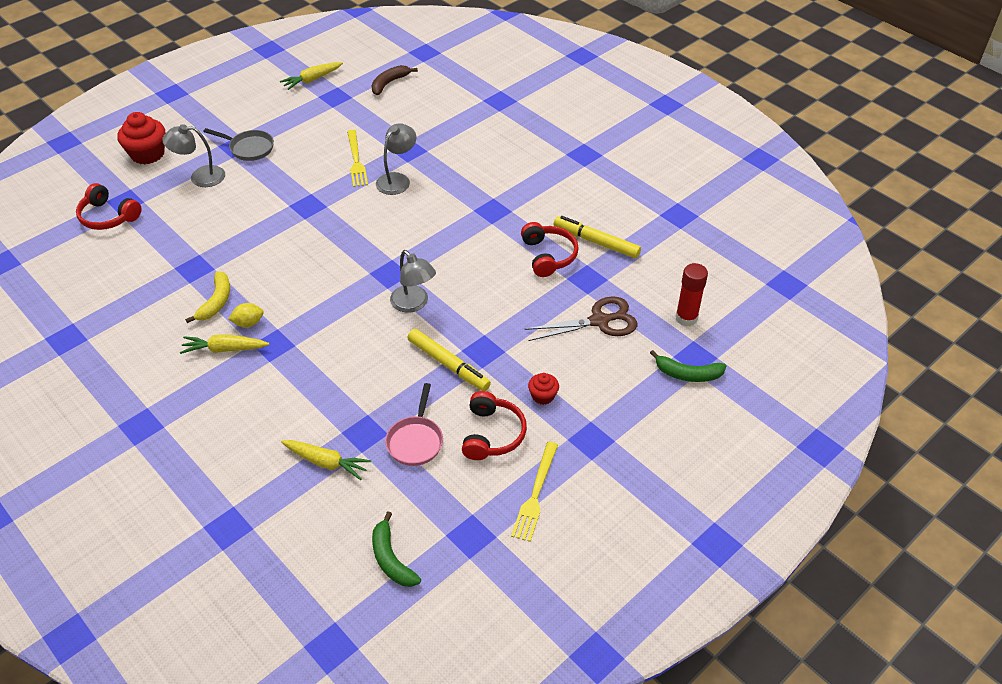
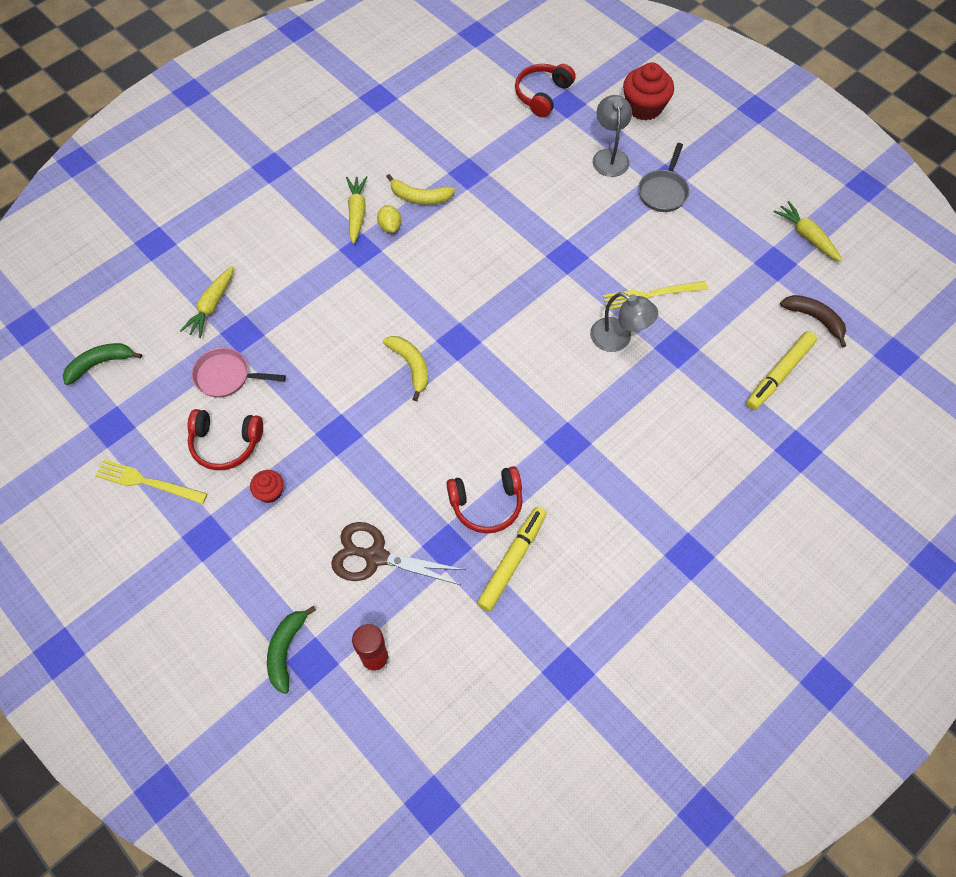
camera: 90 degrees right, 15 degrees up
grey lamp [390,250,436,313] -> yellow banana [383,336,428,401]
yellow marker [407,329,491,391] -> yellow marker moved to [746,331,817,410]
brown scissors [524,296,637,341] -> brown scissors turned 120 degrees clockwise [331,522,465,585]

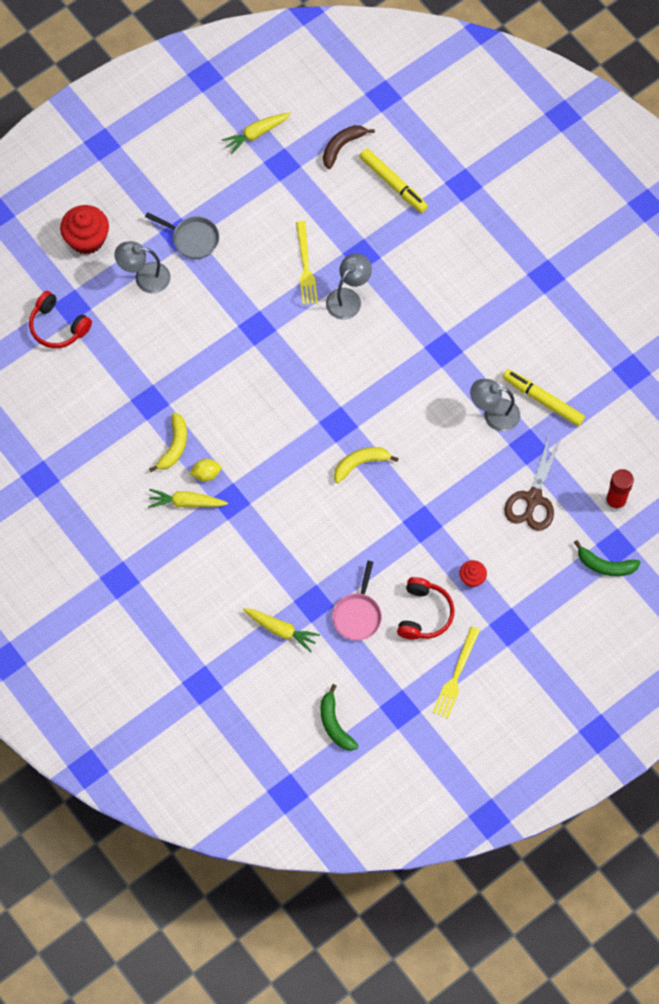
camera: 85 degrees left, 5 degrees up
red headphones [446,466,523,533] -> grey lamp [470,379,520,432]

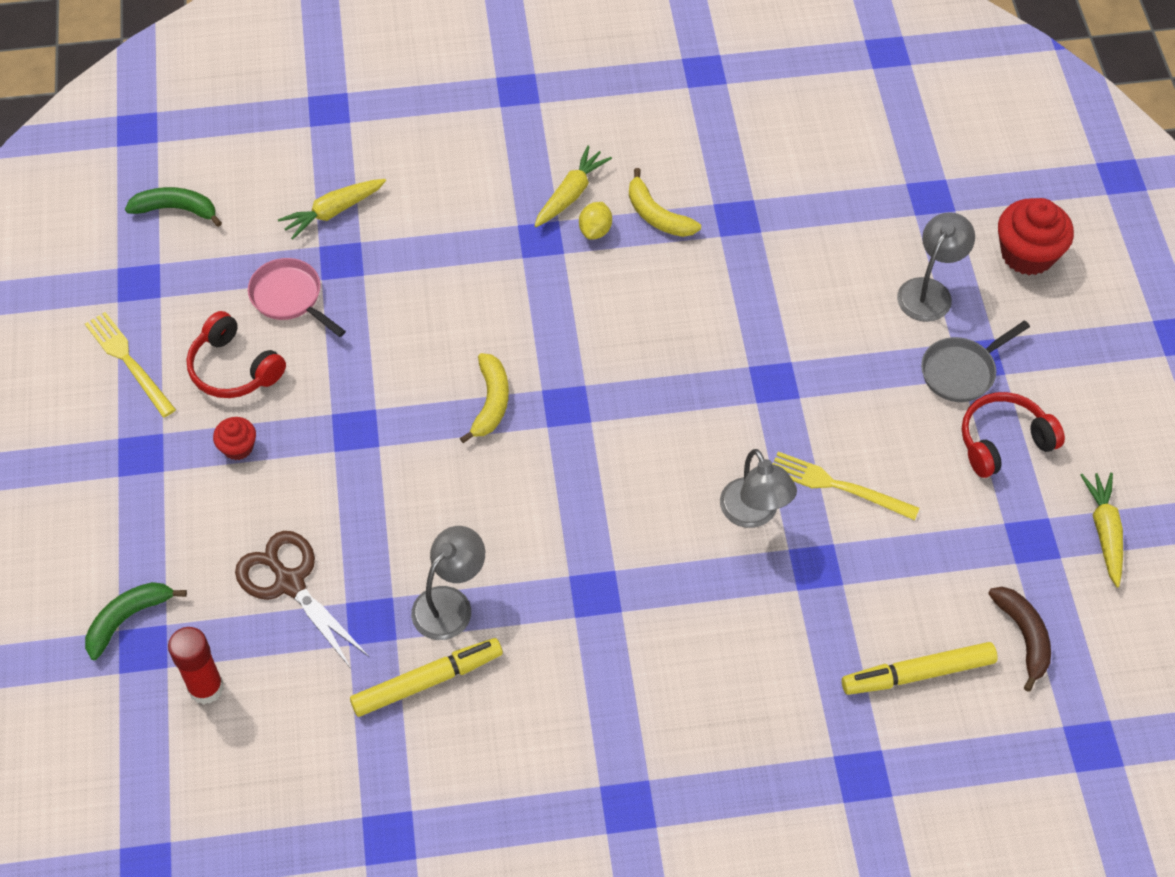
camera: 120 degrees right, 10 degrees down
red headphones [29,291,92,348] -> red headphones moved to [962,392,1065,478]

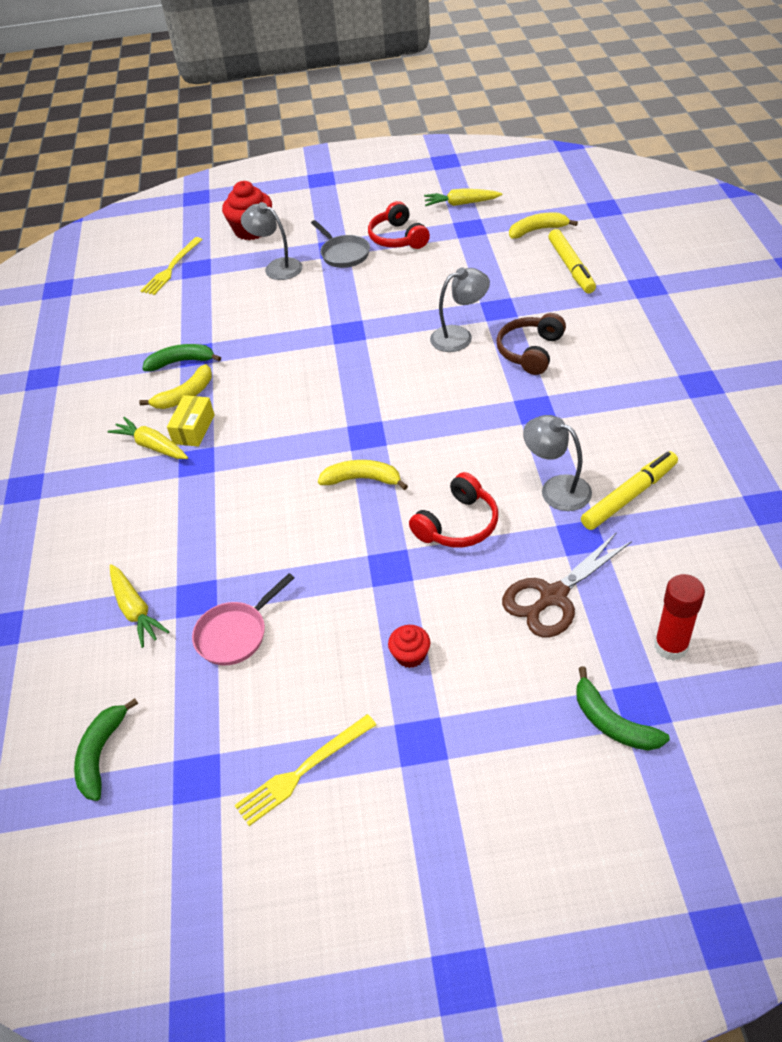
camera: 85 degrees left, 10 degrees down
red headphones [186,311,286,398] -> red headphones moved to [409,472,498,547]
yellow marker [350,638,503,717] -> yellow marker turned 75 degrees clockwise [581,451,678,530]
yellow lemon [579,202,612,240] -> yellow box [167,395,215,447]
yellow fork [773,452,919,520] -> yellow fork moved to [141,237,203,295]
brown banana [988,587,1051,692] -> yellow banana [509,212,578,239]
none -> green banana [142,344,221,371]
none -> brown headphones [497,313,566,375]

